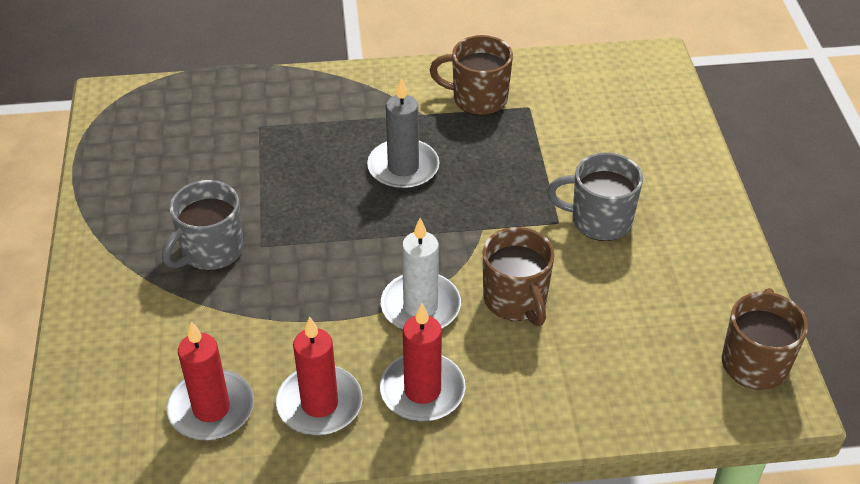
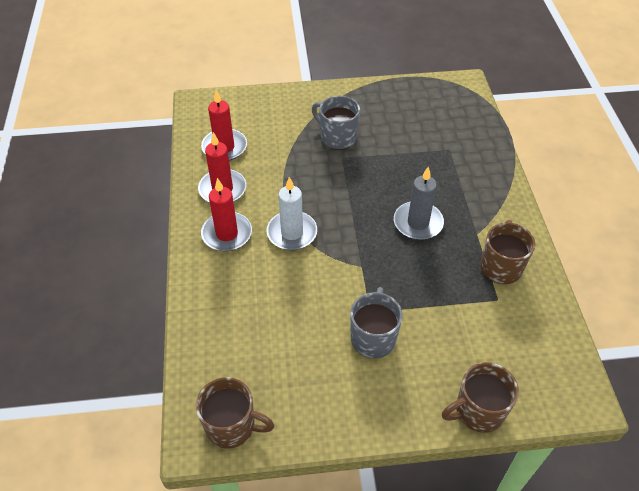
camera: 90 degrees right, 5 degrees up
brown mug [483,227,555,326] -> brown mug moved to [442,362,519,433]

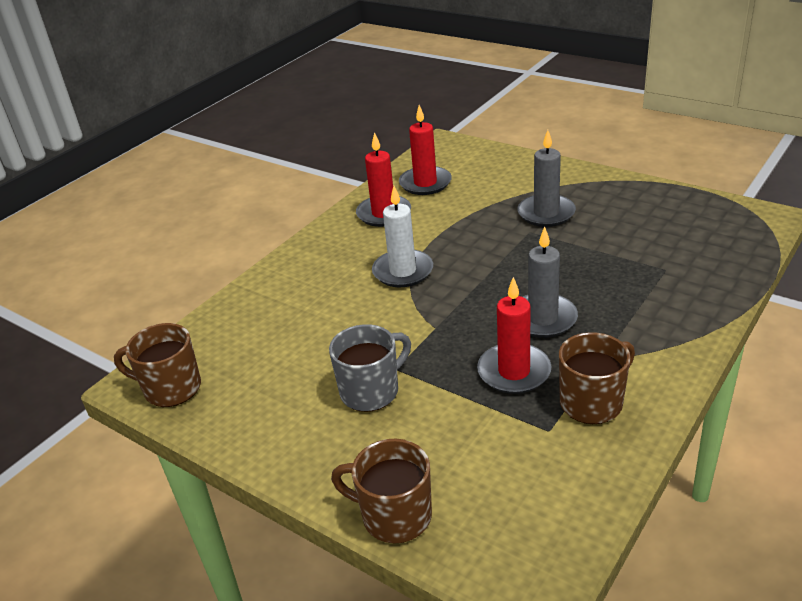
camera: 45 degrees right, 15 degrees down
brown mug [196,377,274,449] -> brown mug turned 135 degrees clockwise [114,323,201,407]
red candle [201,178,252,251] -> red candle moved to [477,277,552,394]
grey mug [312,96,360,150] -> grey candle [517,130,576,227]

